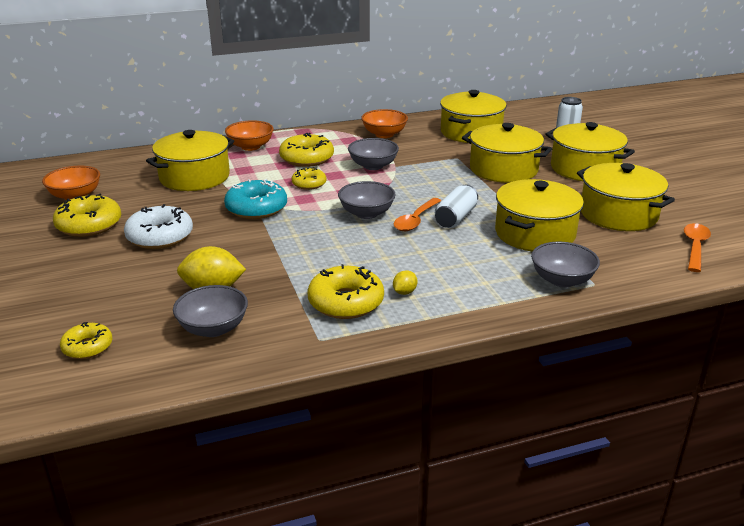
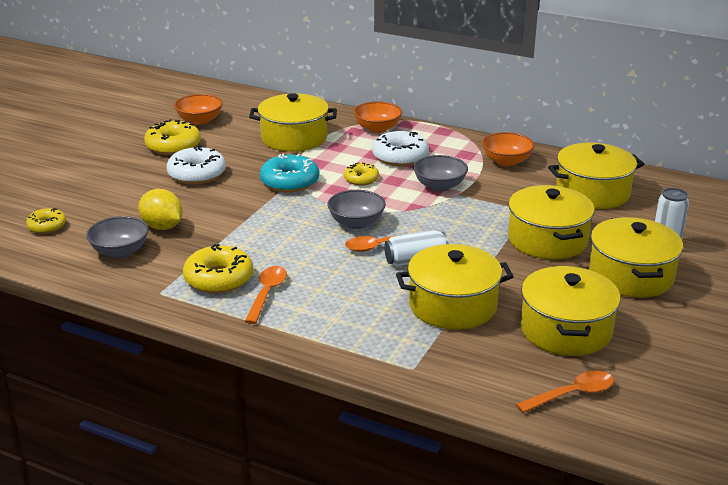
camera: 45 degrees right, 0 degrees up
yellow donut [279,133,334,167] -> white donut [372,131,429,167]
yellow lemon [393,270,418,295] -> orange spoon [244,266,287,324]
grey bowl [531,242,600,288] -> none

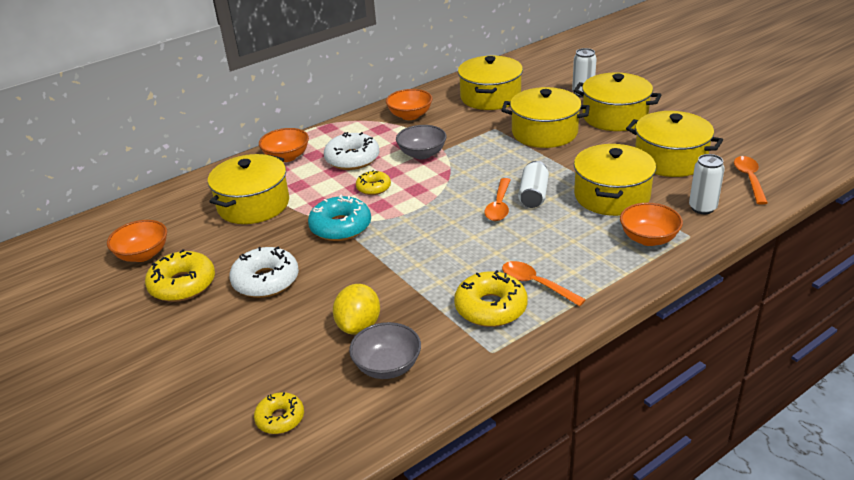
camera: 60 degrees left, 5 degrees up
yellow lemon [139,189,183,230] -> yellow lemon turned 60 degrees counterclockwise [333,284,380,335]
grey bowl [327,190,386,229] -> none
none -> orange bowl [620,203,683,246]
none -> white can [689,154,725,214]

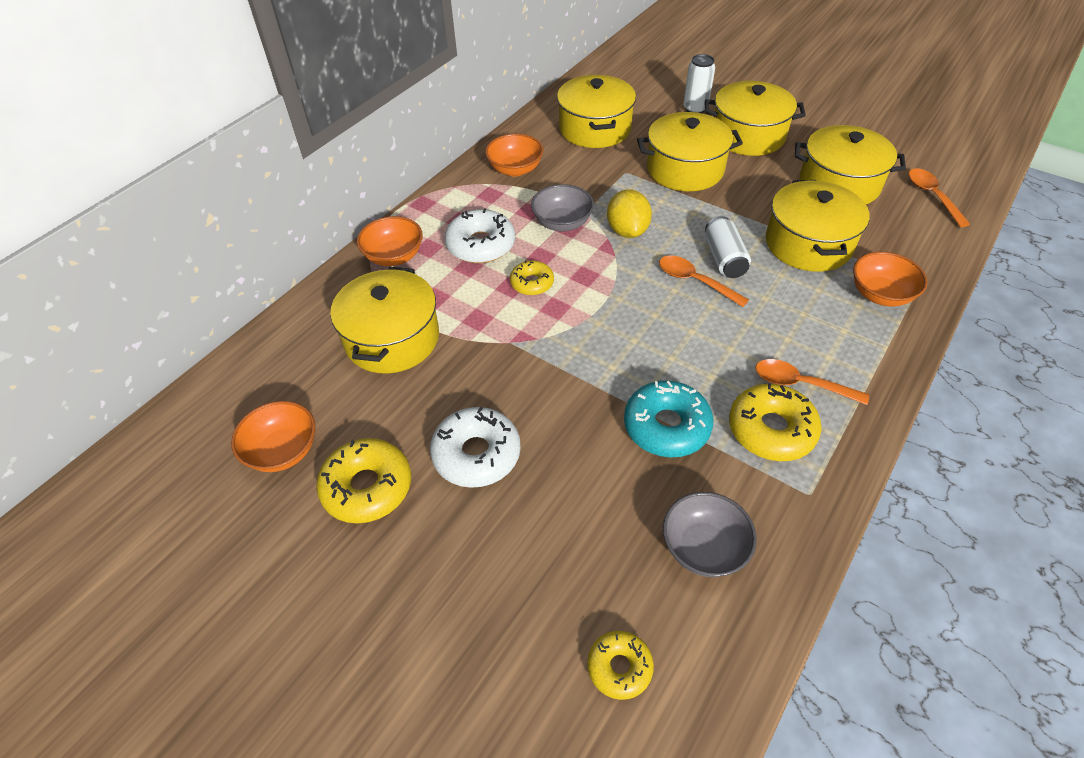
camera: 20 degrees left, 15 degrees up
turquoise donut [308,195,371,241] -> turquoise donut moved to [624,380,713,458]
yellow lemon [333,284,380,335] -> yellow lemon moved to [607,190,652,238]
orange spoon [484,178,510,221] -> orange spoon turned 135 degrees clockwise [659,256,749,307]
white can [689,154,725,214] -> none

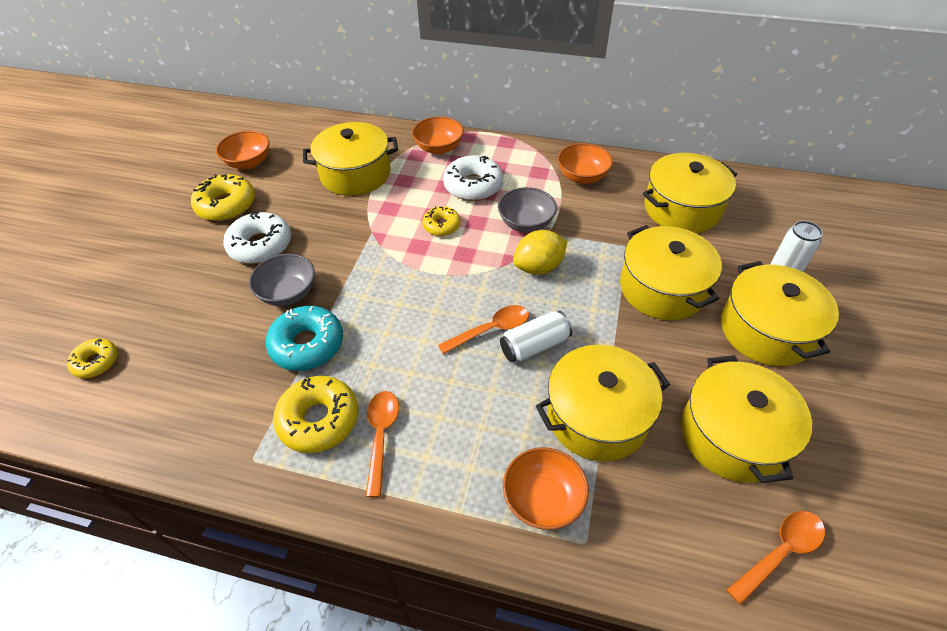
camera: 70 degrees right, 0 degrees up
orange spoon [659,256,749,307] -> orange spoon turned 45 degrees clockwise [438,305,529,354]
grey bowl [663,492,757,577] -> grey bowl moved to [249,254,315,306]

